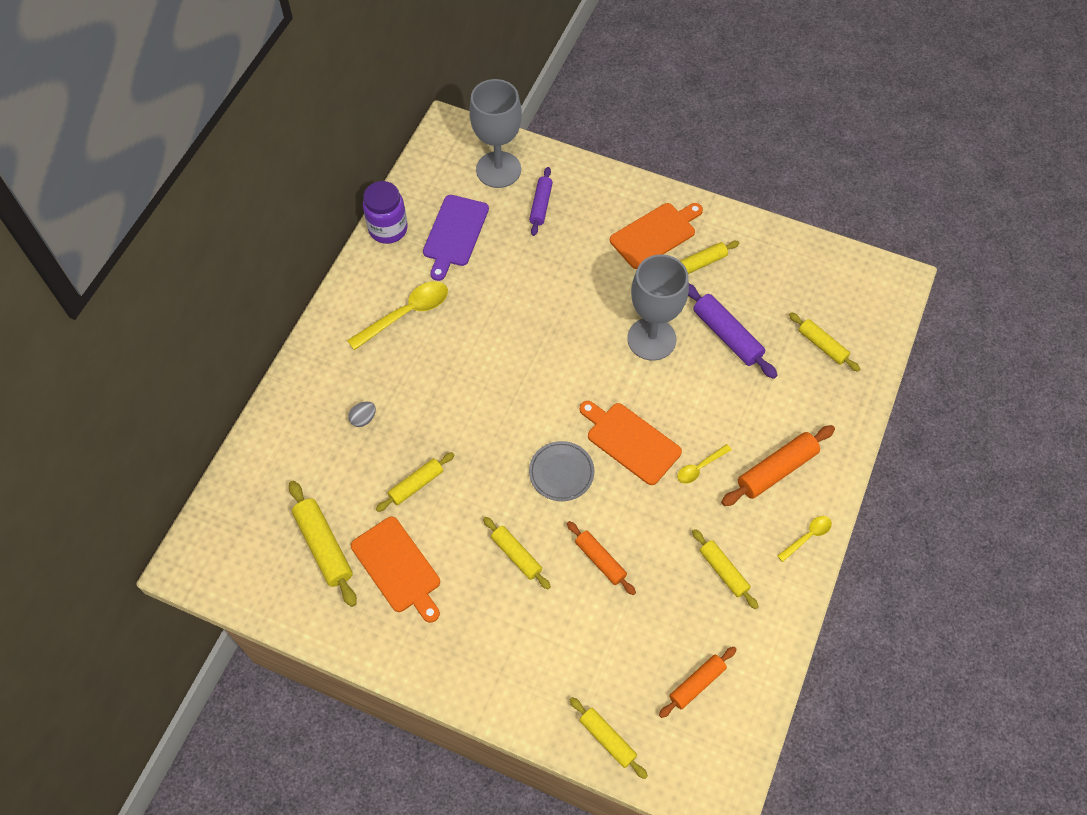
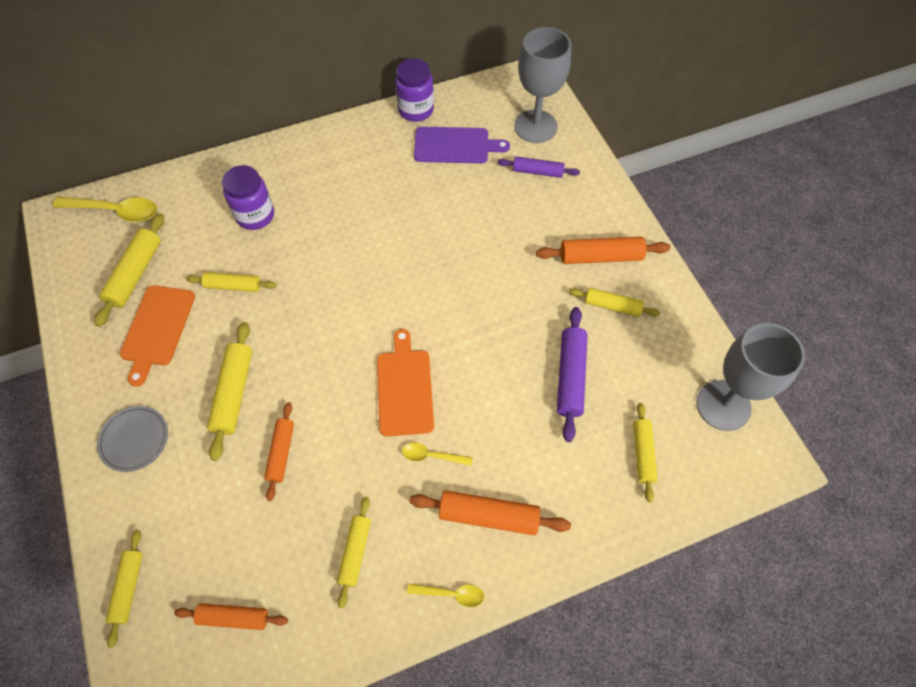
camera: 45 degrees right, 0 degrees up
yellow spoon [347,281,448,350] -> yellow spoon moved to [53,197,157,222]
grey egg [348,402,376,427] -> purple jar [222,165,274,230]
purple cutting board [423,195,489,281] -> purple cutting board turned 150 degrees counterclockwise [414,127,510,164]
yellow rolling pin [483,517,551,589] -> yellow rolling pin [207,322,252,461], size x1.51
purple rolling pin [529,167,553,236] -> purple rolling pin turned 45 degrees clockwise [498,156,580,178]
grey plate [529,441,594,501] -> grey plate moved to [97,406,168,472]
orange cutting board [610,203,703,269] -> orange rolling pin [536,237,670,264]
grey goblet [627,254,689,361] -> grey goblet moved to [696,323,805,431]

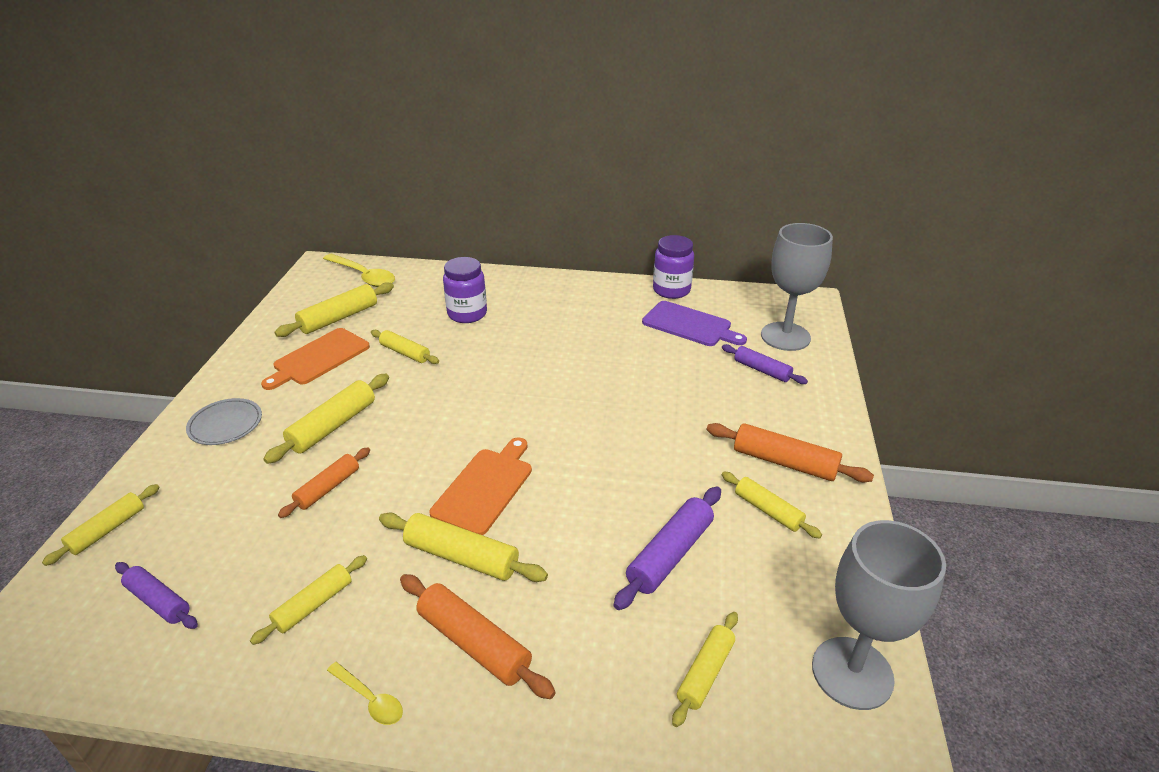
camera: 30 degrees right, 25 degrees down
orange rolling pin [174,603,288,630] -> purple rolling pin [115,562,198,629]
yellow spoon [402,443,472,466] -> yellow rolling pin [379,512,548,582]

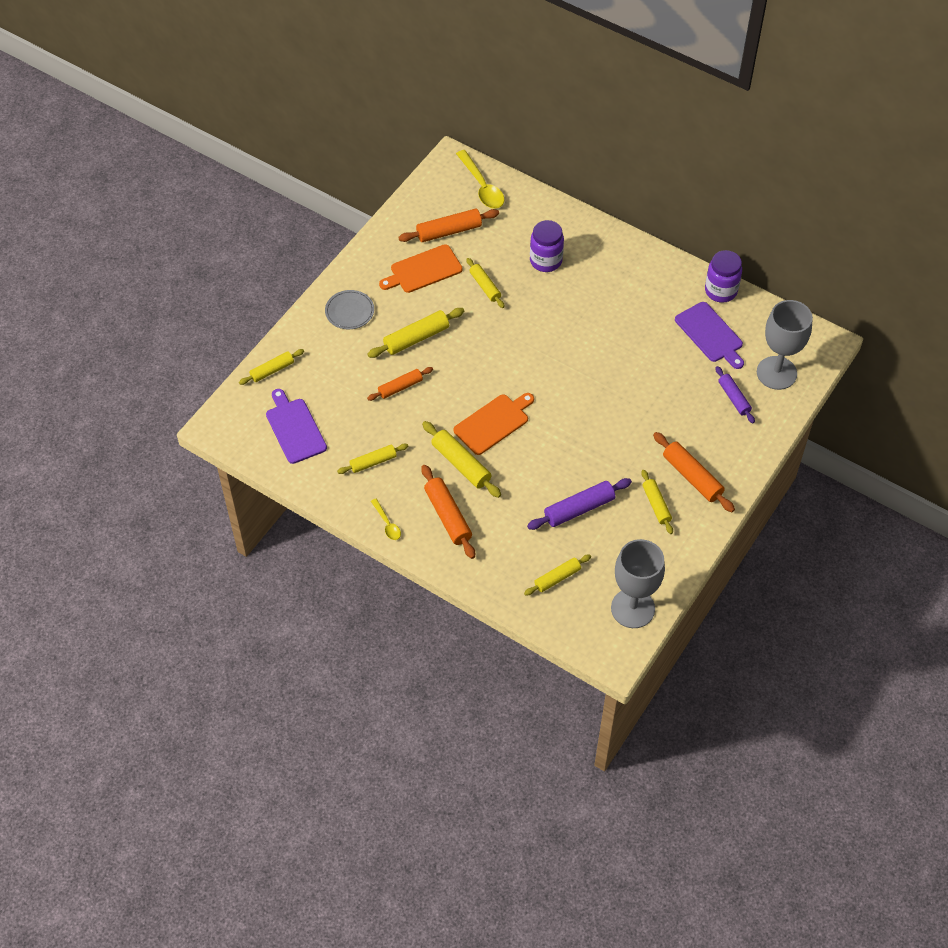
camera: 25 degrees right, 20 degrees up
purple rolling pin [115,562,198,629] -> purple cutting board [266,389,327,464]
yellow rolling pin [275,282,394,337] -> orange rolling pin [398,209,499,242]

